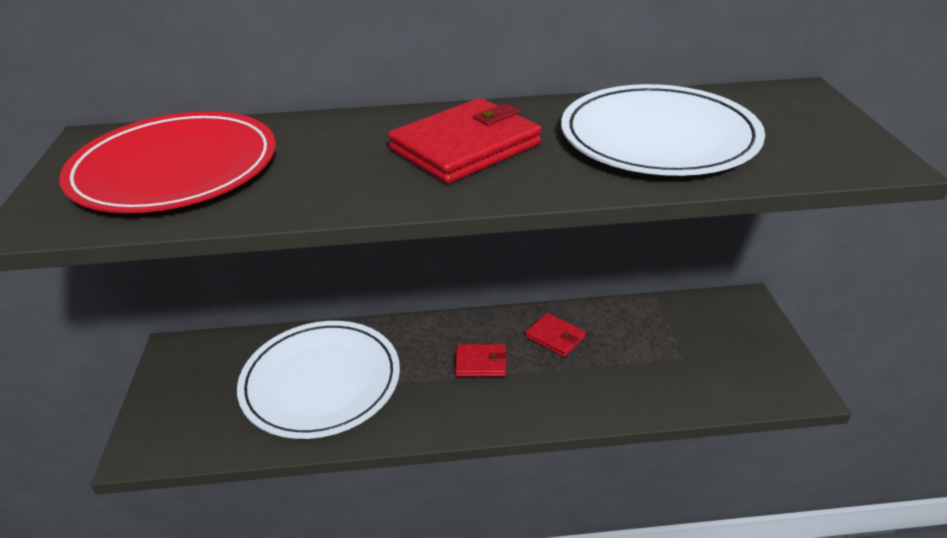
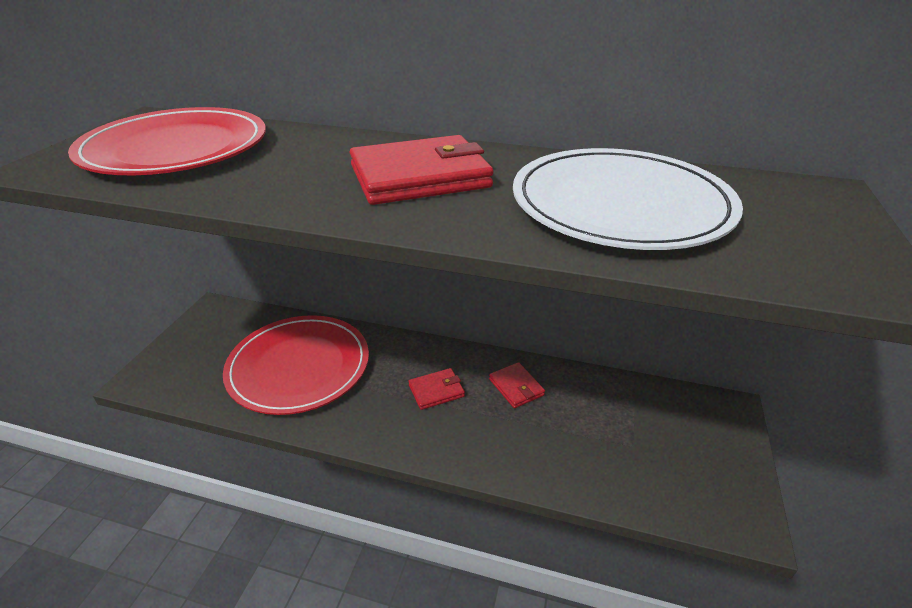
camera: 20 degrees right, 0 degrees up
white plate [237,321,400,439] -> red plate [223,315,369,415]
red wallet [455,344,507,377] -> red wallet turned 45 degrees counterclockwise [408,368,465,410]

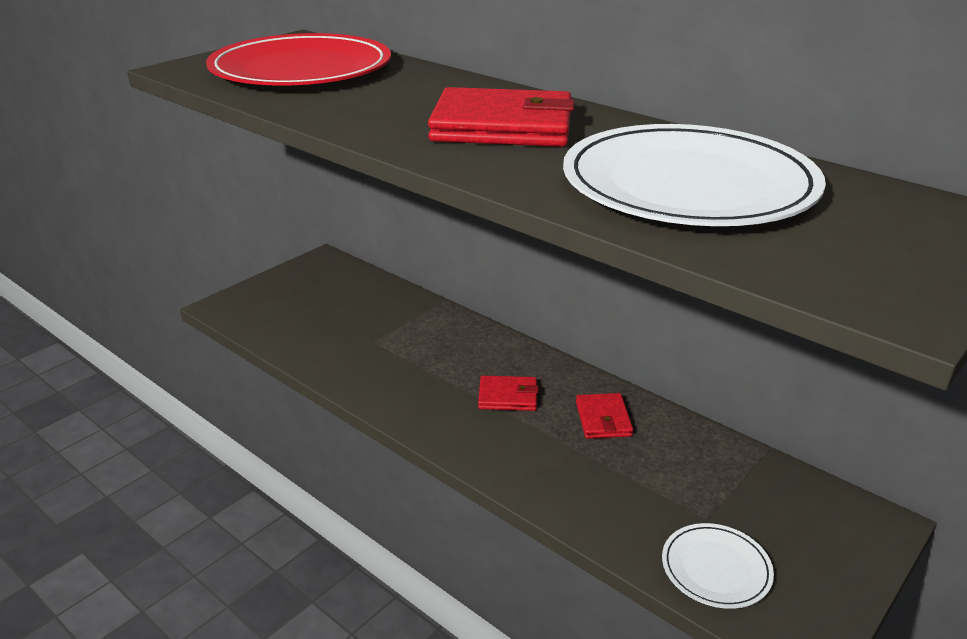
camera: 25 degrees right, 5 degrees down
red plate [223,315,369,415] -> none
none -> white plate [662,523,774,609]

